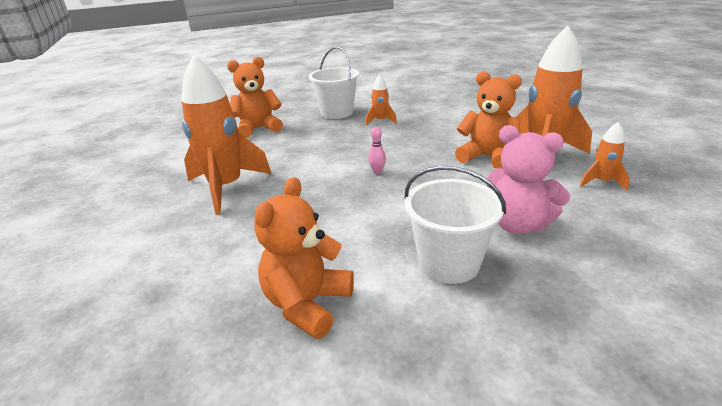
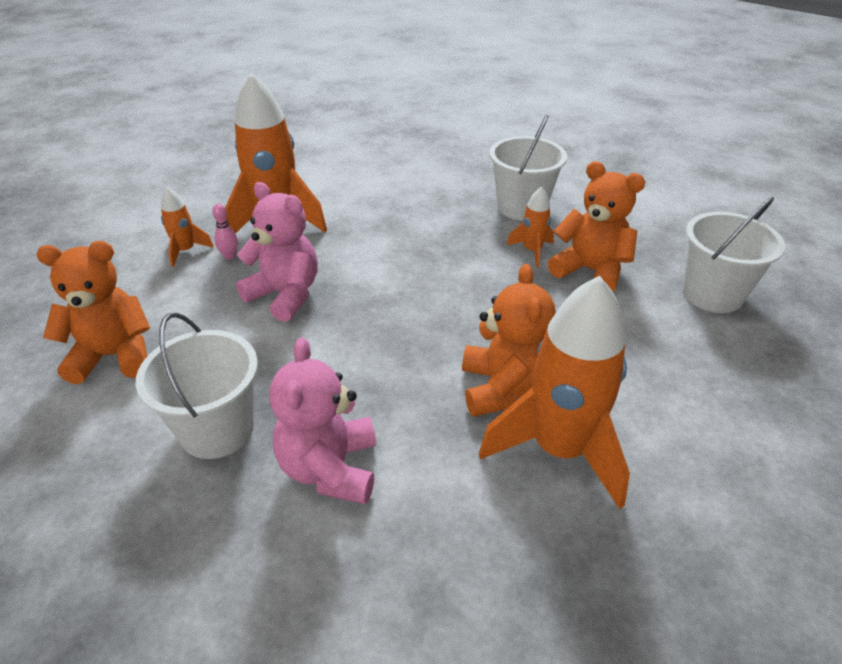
camera: 55 degrees right, 10 degrees up
orange teddy bear [227,57,283,138] -> orange teddy bear moved to [548,161,645,292]
pink bowling pin [368,127,386,174] -> pink bowling pin moved to [212,204,238,260]
orange rocket [580,121,630,191] -> orange rocket moved to [161,187,214,267]
none -> pink teddy bear [236,182,318,322]
none -> white bucket [683,197,785,313]

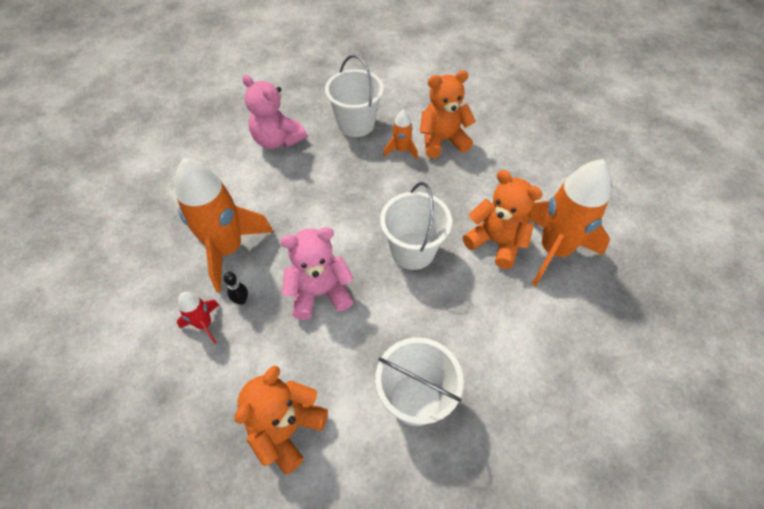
camera: 50 degrees left, 15 degrees up
orange rocket [161,187,214,267] -> red rocket [177,292,219,344]
pink bowling pin [212,204,238,260] -> black bowling pin [224,272,248,305]
pink teddy bear [270,337,376,504] -> pink teddy bear moved to [242,75,307,149]
white bucket [683,197,785,313] -> white bucket moved to [380,182,452,270]

